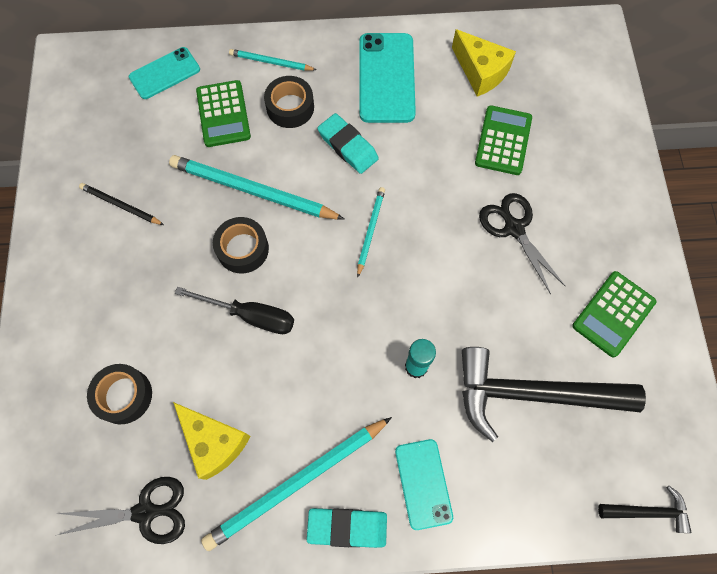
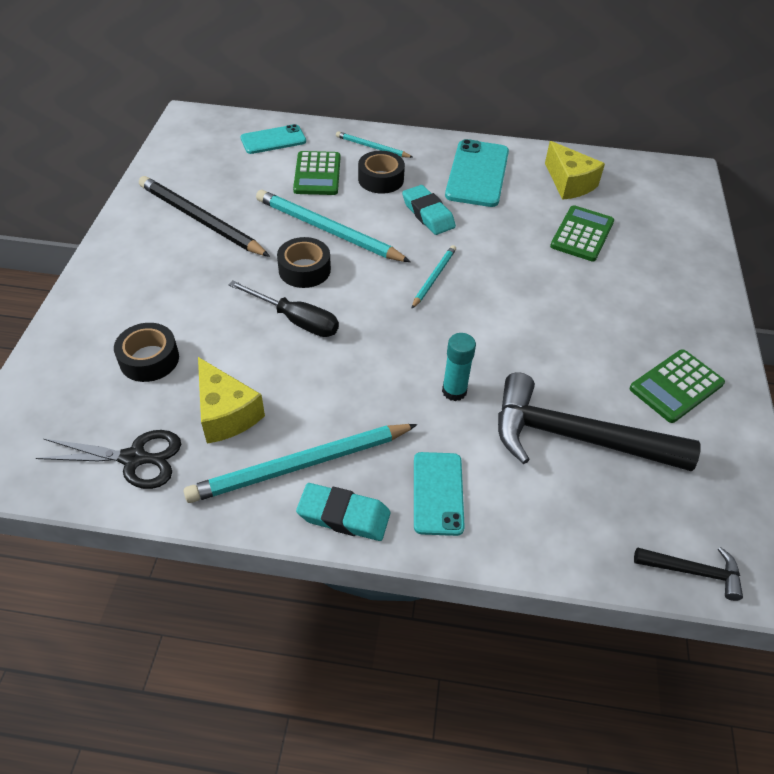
camera: 10 degrees right, 20 degrees down
black pencil [79,183,164,225] -> black pencil [139,176,270,257], size x1.91
black scissors [479,193,565,294] -> none

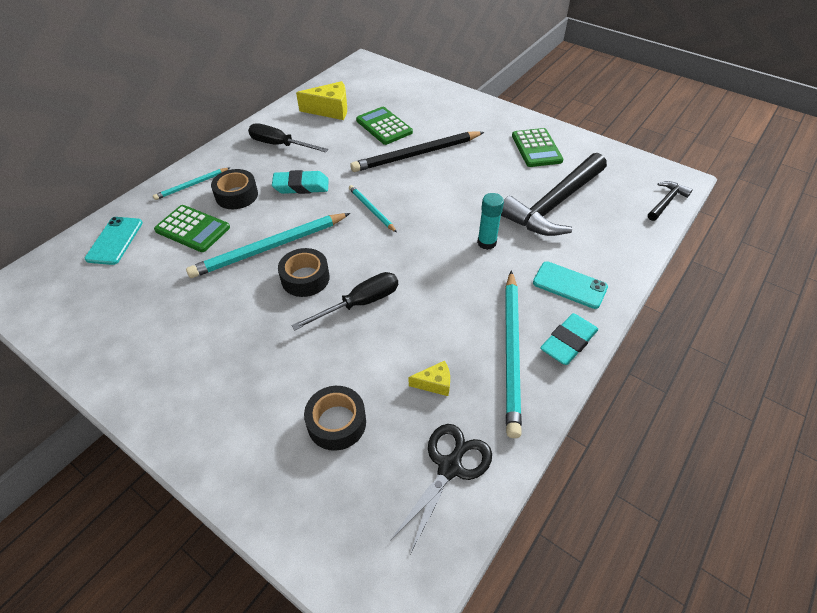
camera: 60 degrees left, 0 degrees up
black pencil [139,176,270,257] -> black pencil moved to [350,131,484,172]
yellow cheese [198,357,265,444] -> yellow cheese [409,361,450,396], size x0.54
turquoise phone [445,139,509,207] -> black screwdriver [248,124,328,152]

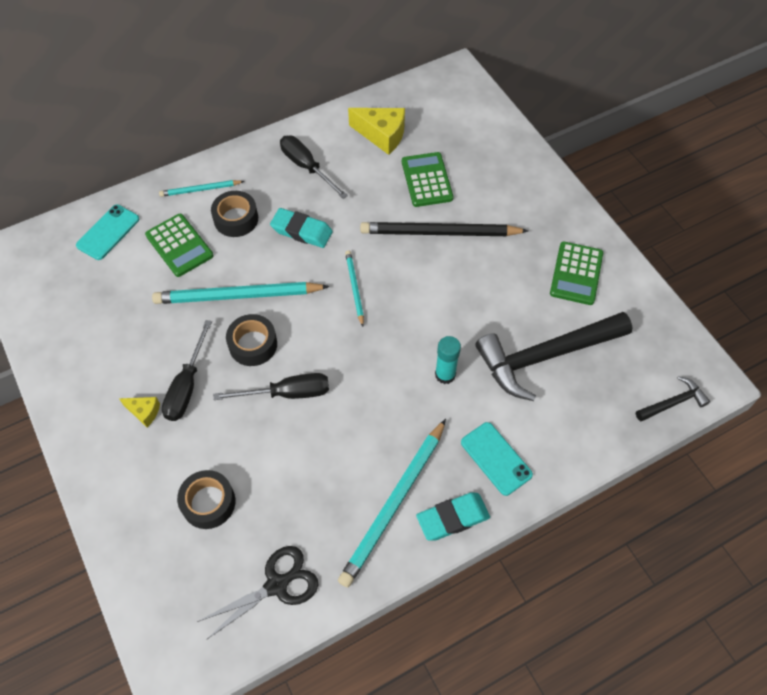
camera: 25 degrees right, 10 degrees up
yellow cheese [409,361,450,396] -> yellow cheese moved to [119,397,160,427]
none -> black screwdriver [162,320,212,421]

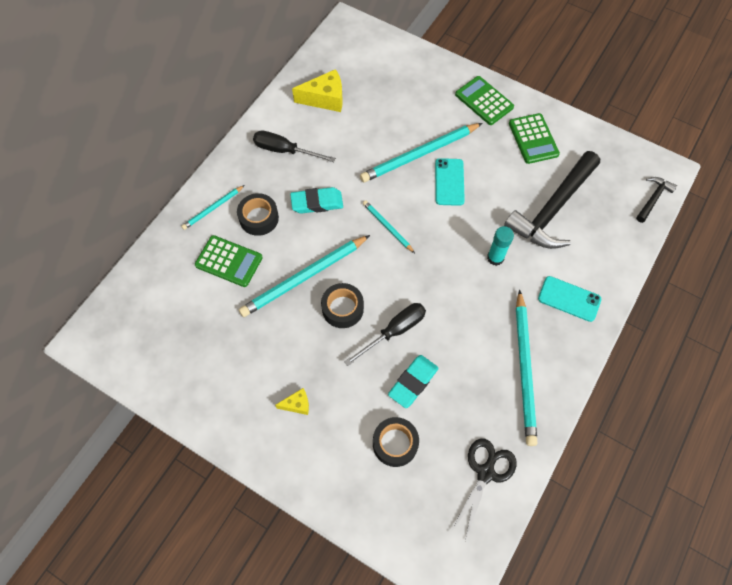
camera: 30 degrees left, 5 degrees up
turquoise phone [76,205,139,260] -> turquoise phone moved to [435,158,465,206]
black screwdriver [162,320,212,421] -> none
black pencil [360,222,528,236] -> turquoise pencil [360,123,482,182]
green calculator [402,152,453,207] -> green calculator moved to [455,76,514,125]
turquoise eraser [416,492,490,541] -> turquoise eraser moved to [388,355,439,408]

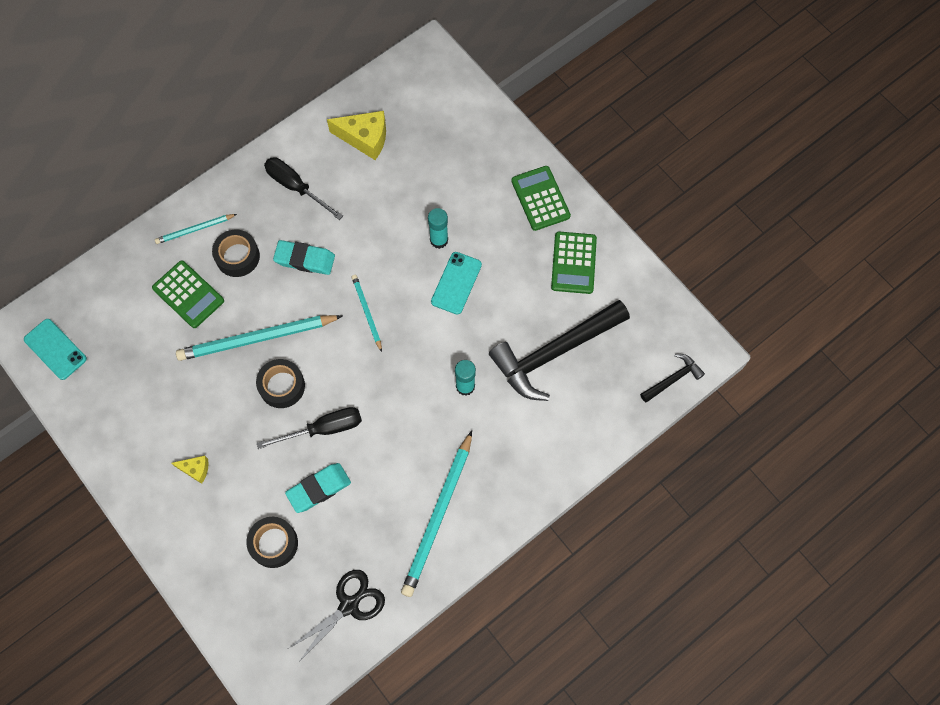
camera: 20 degrees right, 5 degrees up
turquoise pencil [360,123,482,182] -> turquoise glue stick [428,208,448,249]
turquoise phone [538,276,601,322] -> turquoise phone moved to [24,319,87,380]

